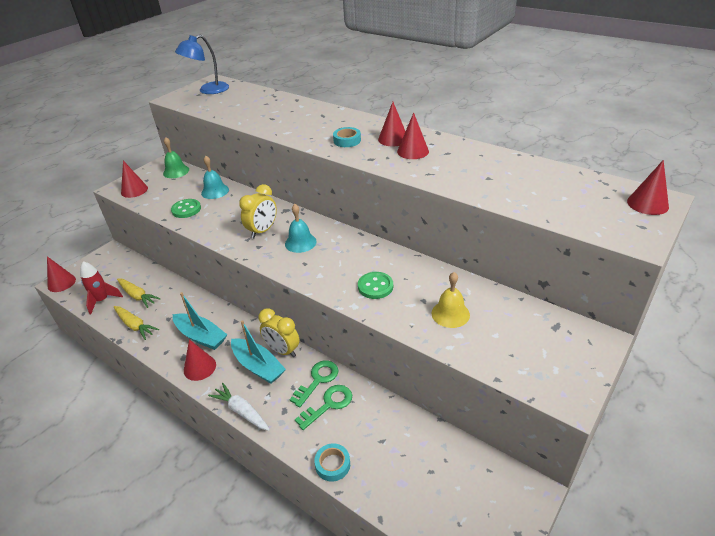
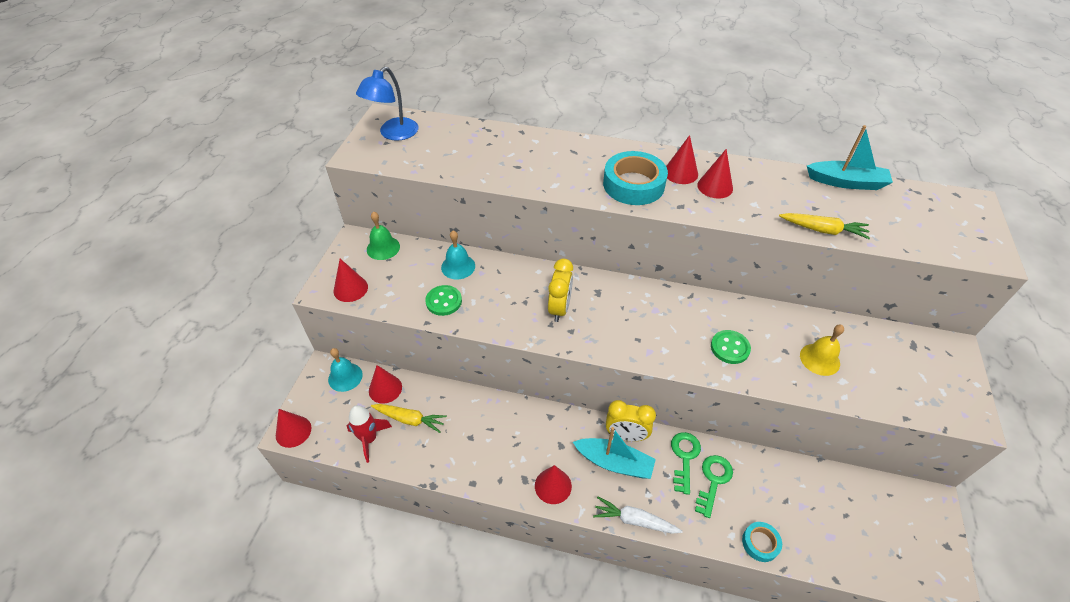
camera: 25 degrees left, 10 degrees up
yellow carrot [114,306,159,340] -> yellow carrot moved to [779,213,870,239]
turquoise boat [173,292,227,350] -> turquoise boat moved to [807,125,893,190]
turquoise bell [285,204,317,253] -> turquoise bell moved to [328,348,363,392]
turquoise tape [333,127,361,147] -> turquoise tape [603,151,668,205], size x1.93
red cone [627,160,669,215] -> red cone moved to [369,365,402,404]

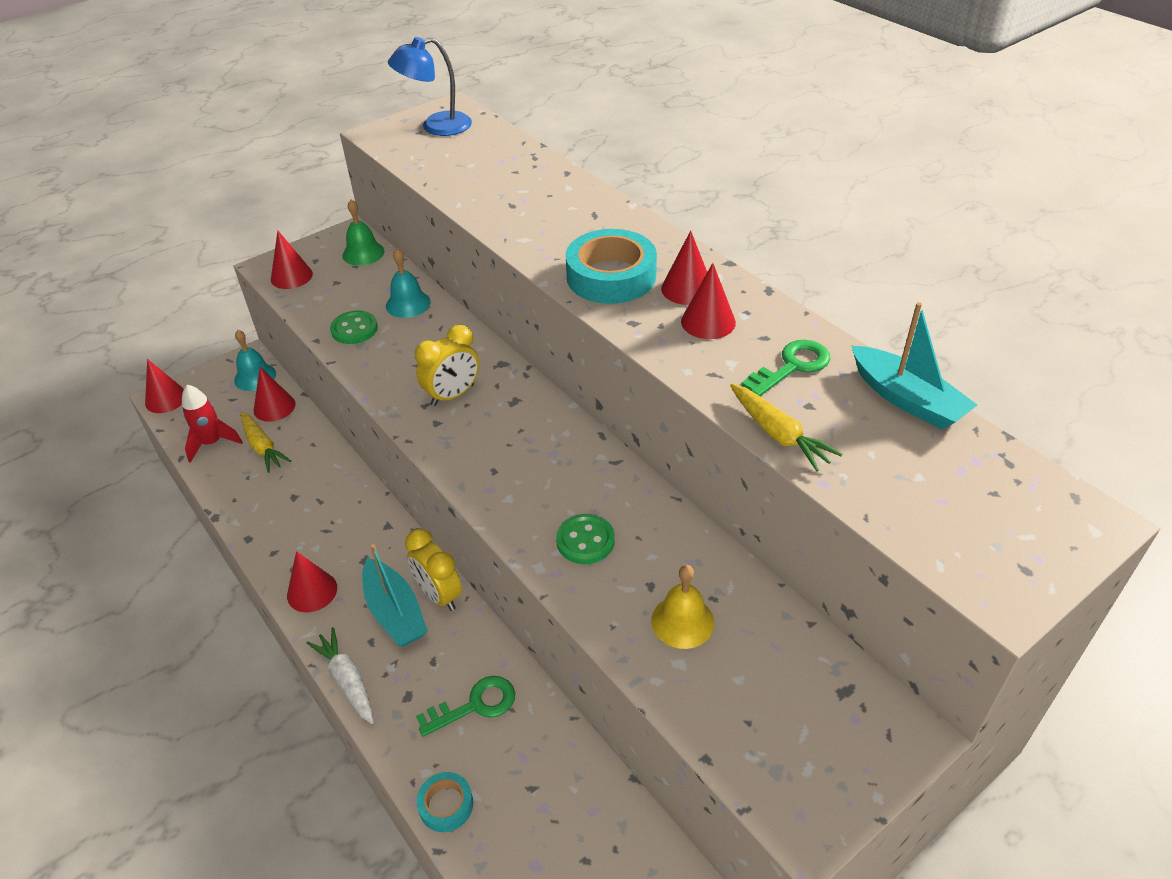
camera: 40 degrees right, 5 degrees down
green key [671,432,701,495] -> green key moved to [741,340,830,396]

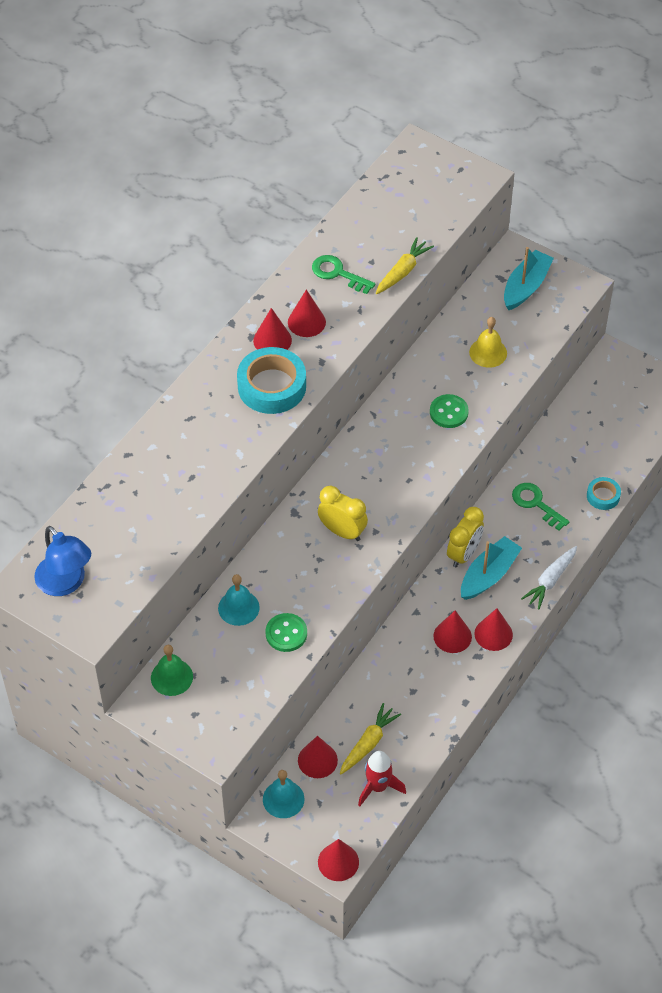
camera: 110 degrees left, 10 degrees up
red cone [271,231,313,289] -> red cone moved to [434,610,472,653]
turquoise boat [852,302,977,430] -> turquoise boat moved to [504,247,554,310]

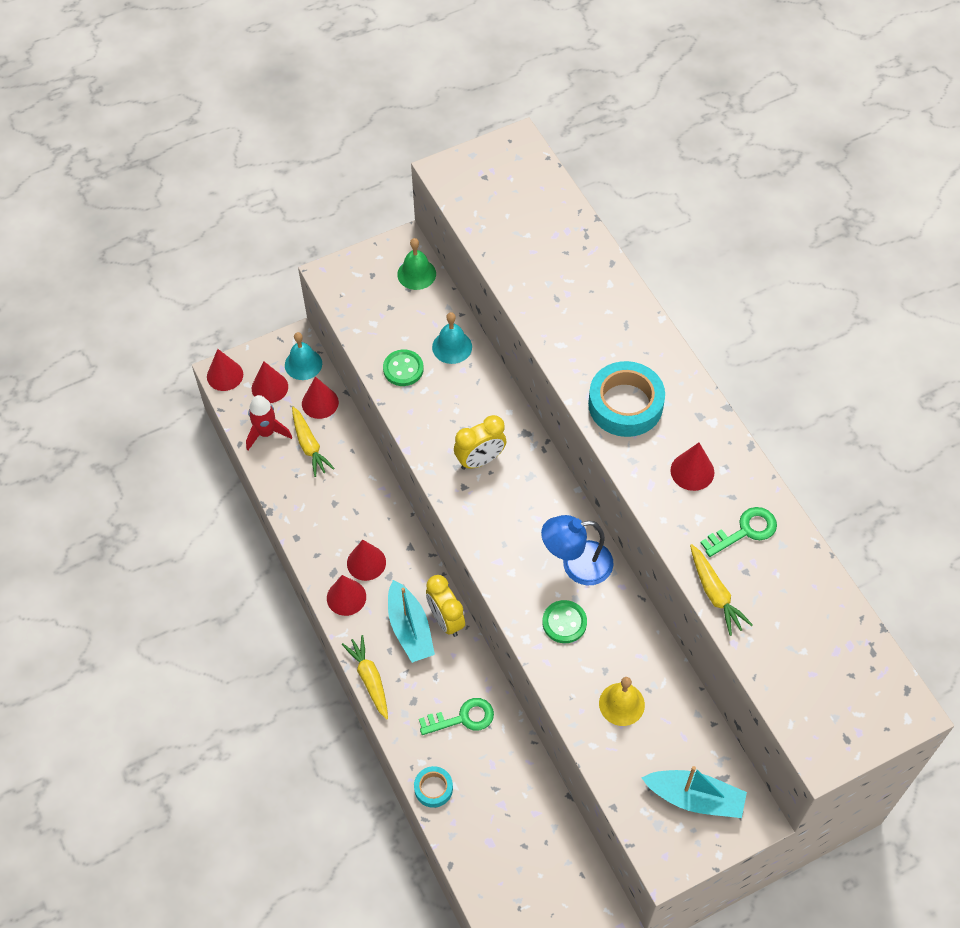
camera: 120 degrees right, 5 degrees up
blue lamp [34,526,91,596] -> blue lamp moved to [541,515,614,585]
red cone [253,308,292,350] -> red cone moved to [252,361,288,403]
turquoise boat [504,247,554,310] -> turquoise boat turned 45 degrees counterclockwise [641,766,747,818]
white carrot [521,546,577,610] -> yellow carrot [342,635,388,720]

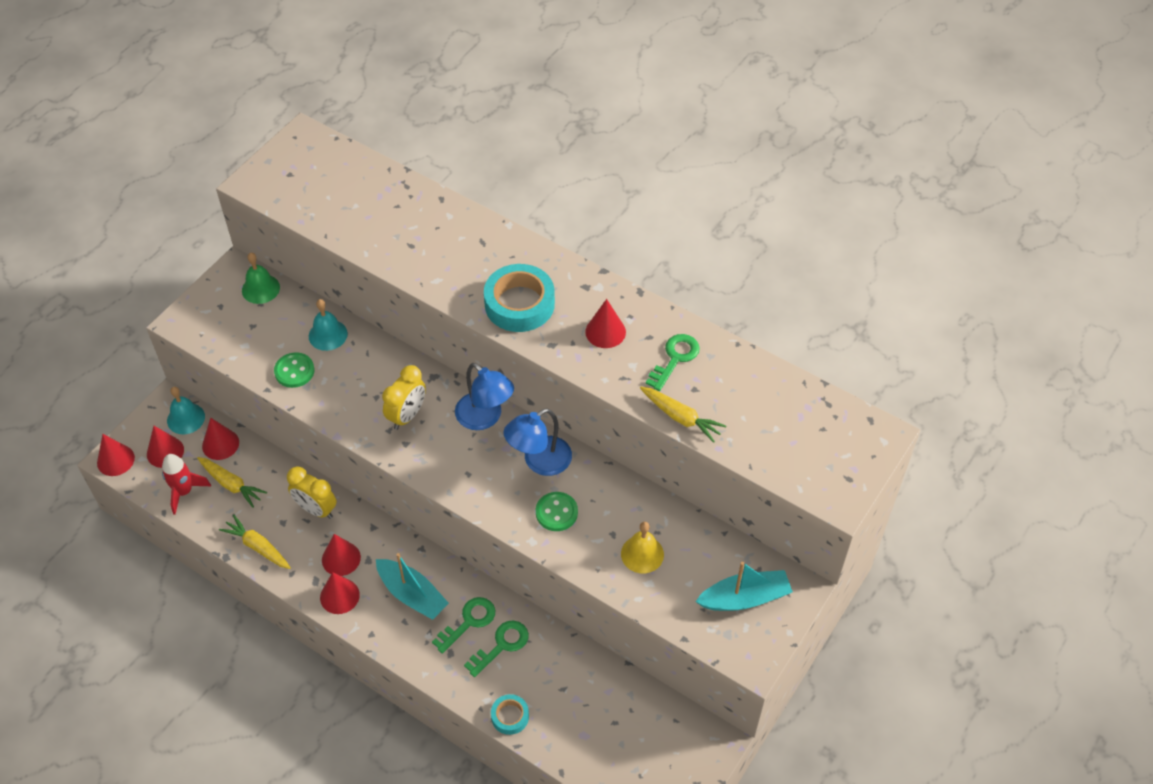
camera: 30 degrees left, 5 degrees down
yellow carrot [342,635,388,720] -> yellow carrot moved to [219,514,291,569]
yellow clock [426,575,465,637] -> yellow clock moved to [287,466,337,519]
none -> green key [432,597,495,654]
none -> blue lamp [455,363,514,430]

